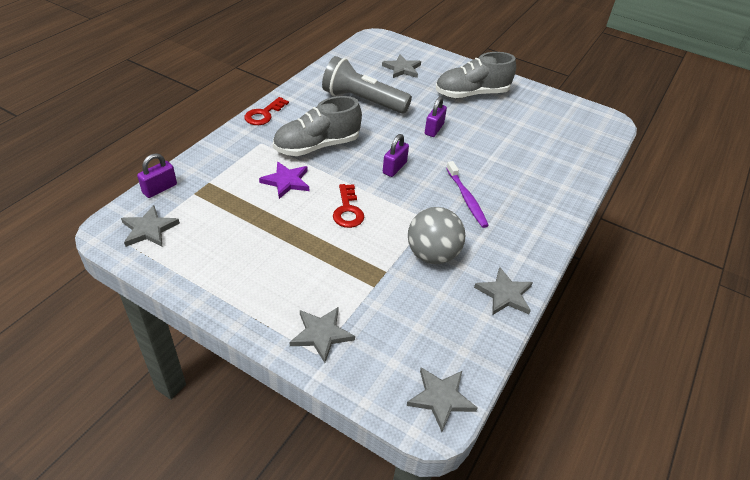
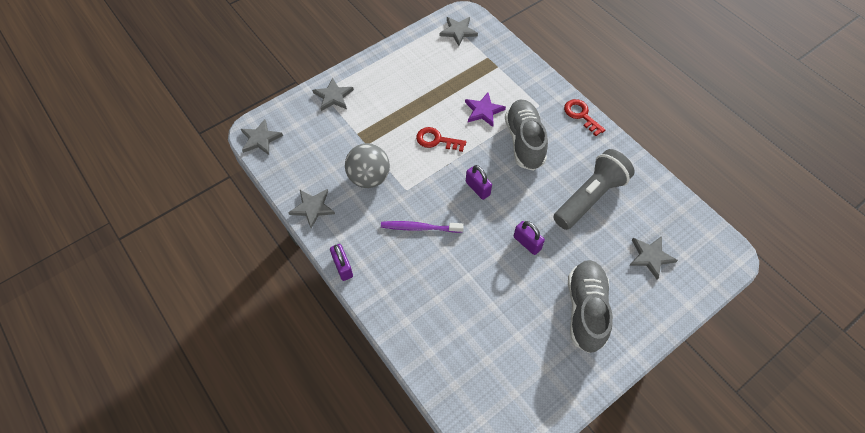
camera: 115 degrees right, 15 degrees up
purple padlock [137,153,177,198] -> purple padlock moved to [330,244,353,281]

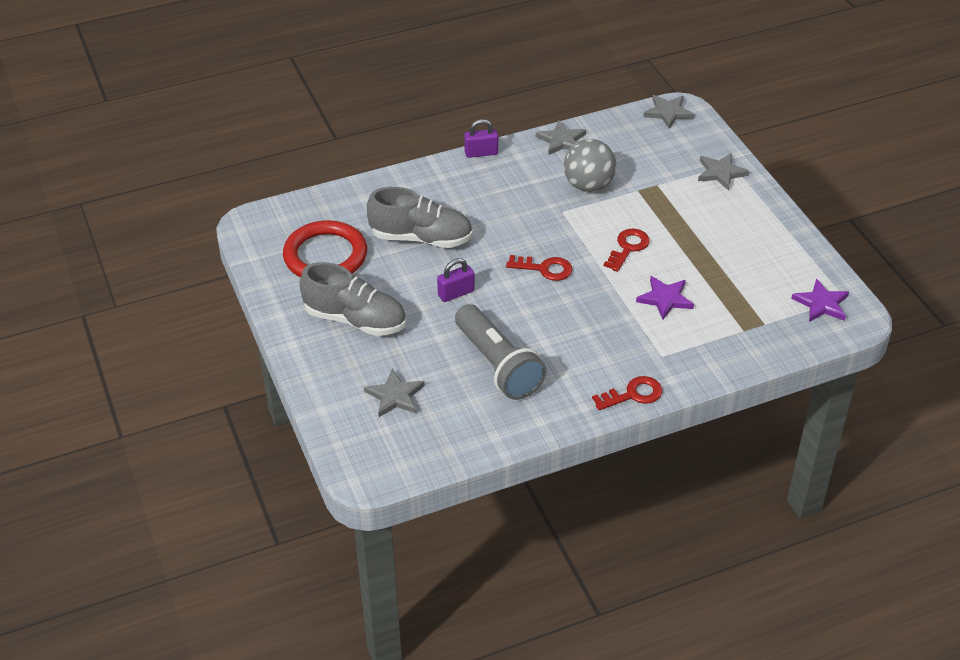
camera: 105 degrees right, 15 degrees down
purple toothbrush [381,221,464,233] -> none
grey star [440,17,478,46] -> purple star [791,279,849,322]
purple padlock [466,165,492,200] -> red key [506,255,572,281]
grey shoe [505,100,548,171] -> grey shoe moved to [367,187,473,248]
none -> red ring [283,220,367,277]

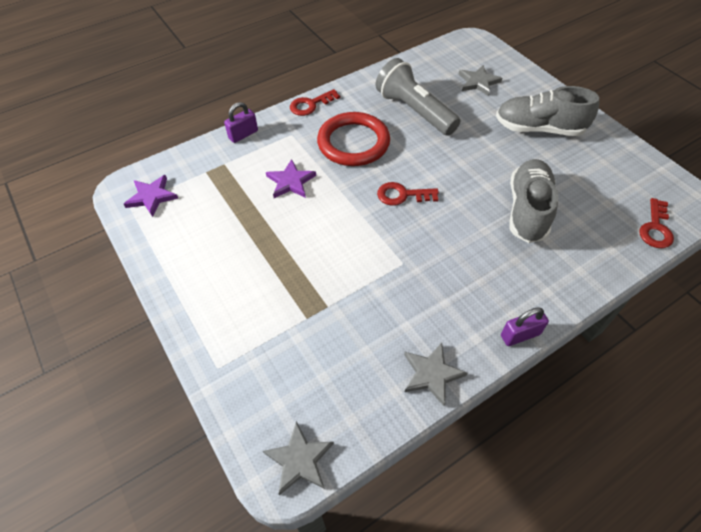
camera: 170 degrees right, 10 degrees up
red ring [283,220,367,277] -> red ring moved to [317,112,390,166]
grey shoe [367,187,473,248] -> grey shoe turned 105 degrees clockwise [509,159,559,243]
purple padlock [437,258,475,302] -> purple padlock moved to [224,102,258,143]
grey ball [564,139,616,192] -> none
red key [604,229,650,272] -> red key moved to [640,198,674,248]
grey star [698,153,750,191] -> none

